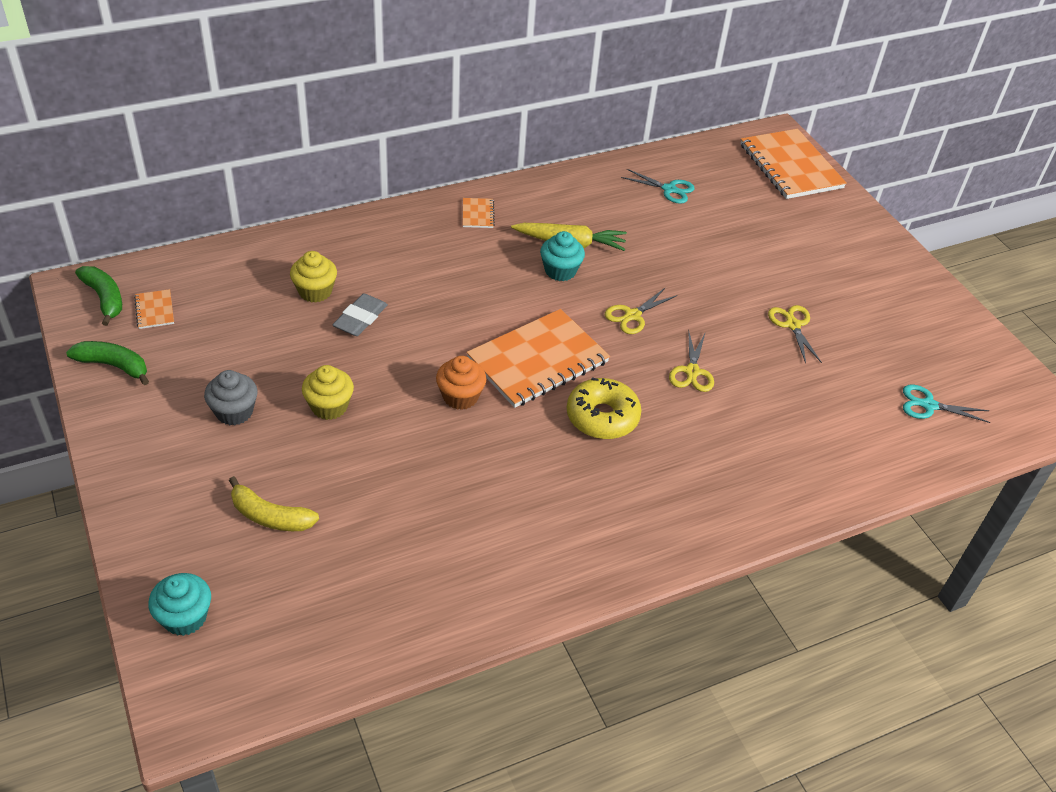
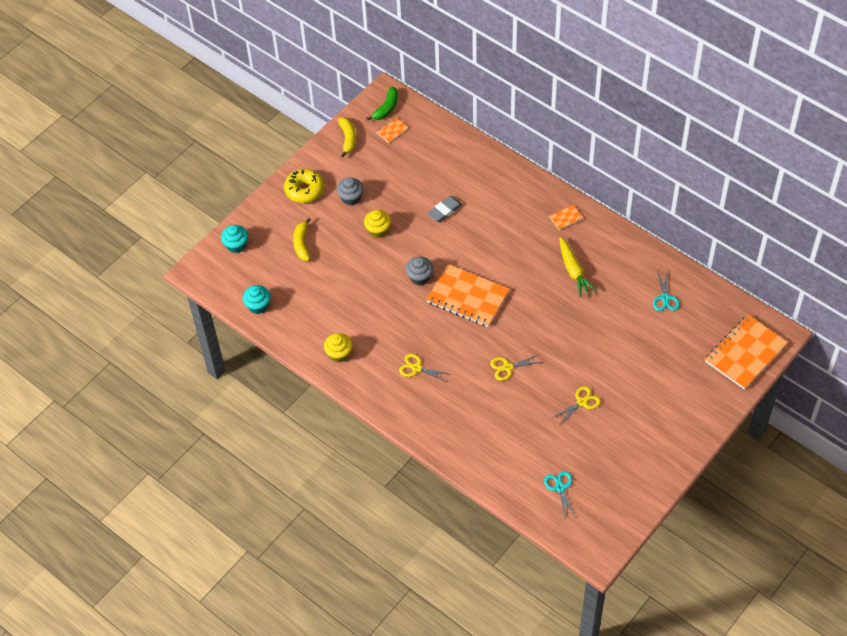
camera: 70 degrees right, 10 degrees up
green banana [66,341,149,385] -> yellow banana [338,117,356,157]
yellow cupcake [290,251,337,303] -> yellow cupcake moved to [324,333,353,362]
grey eraser [332,294,388,336] -> grey eraser turned 45 degrees counterclockwise [427,196,463,222]
orange cupcake [436,356,486,410] -> grey cupcake [405,257,433,285]
turquoise cupcake [540,231,585,281] -> turquoise cupcake moved to [243,285,271,314]
yellow donut [567,377,642,439] -> yellow donut moved to [284,169,324,203]
yellow scissors [605,287,677,334] -> yellow scissors moved to [399,354,452,383]

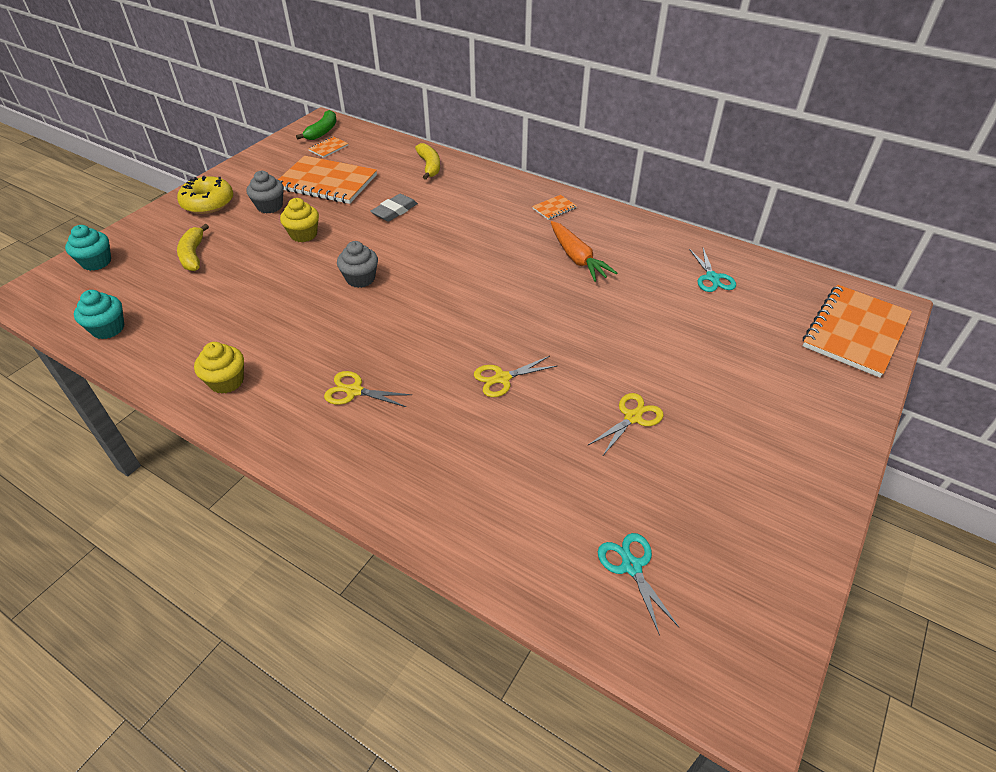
camera: 10 degrees left, 10 degrees down
yellow banana [338,117,356,157] -> yellow banana moved to [415,143,440,180]
orange notebook [426,264,510,327] -> orange notebook moved to [278,156,377,204]
yellow carrot [559,237,597,297] -> orange carrot [551,221,617,282]

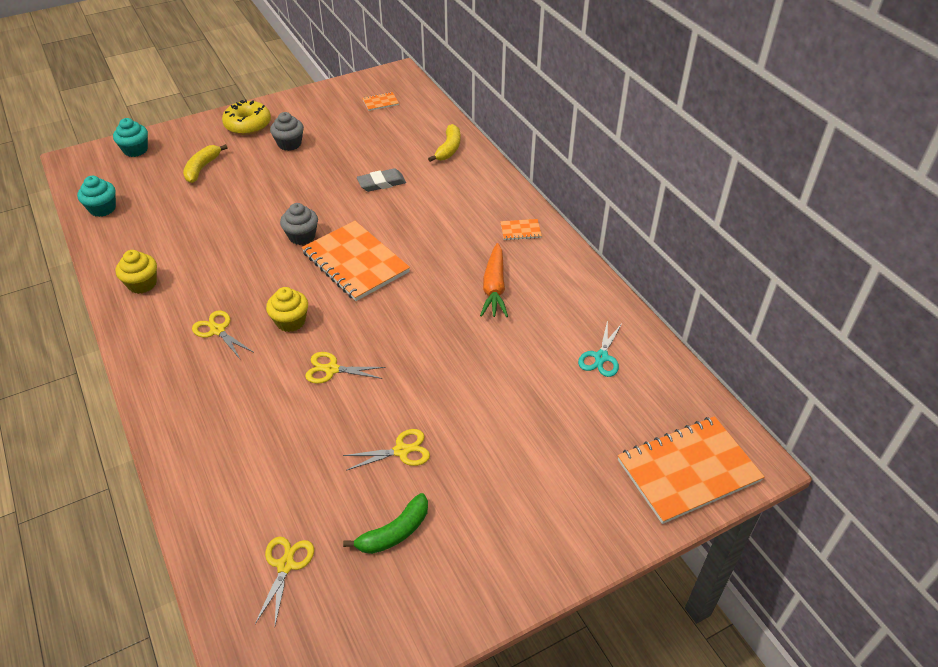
camera: 30 degrees right, 0 degrees up
orange notebook [278,156,377,204] -> orange notebook moved to [302,221,410,301]
yellow cupcake [280,198,319,242] -> yellow cupcake moved to [266,287,308,332]
green banana [296,110,336,140] -> green banana moved to [343,493,428,554]
turquoise scissors [598,533,679,635] -> yellow scissors [255,536,314,625]

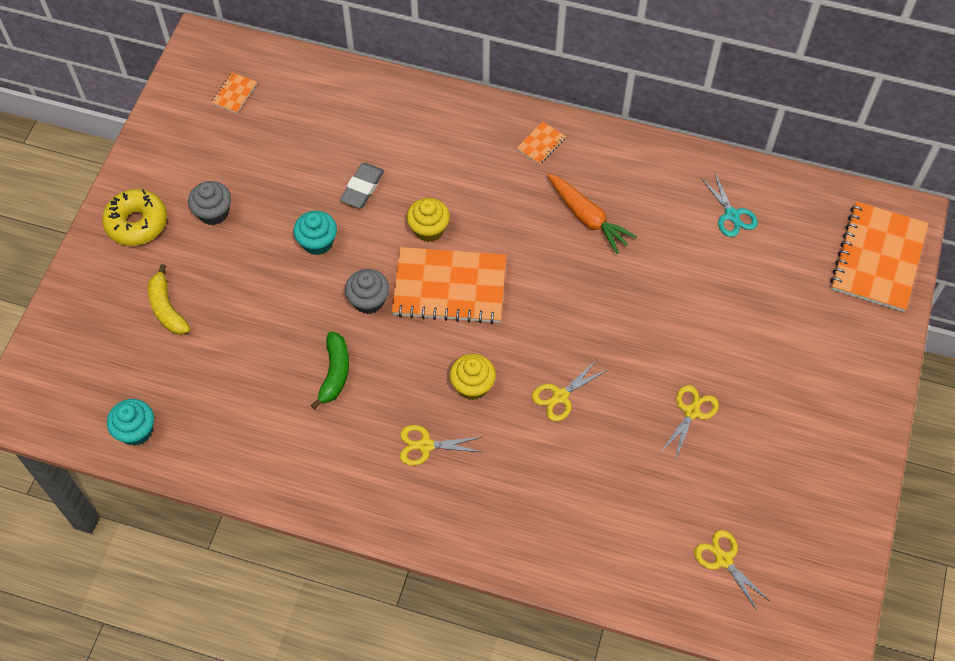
camera: 45 degrees left, 15 degrees up
turquoise cupcake [113,118,148,157] -> turquoise cupcake moved to [293,211,337,255]
yellow cupcake [115,250,157,294] -> yellow cupcake moved to [407,198,450,242]
green banana [343,493,428,554] -> green banana moved to [311,332,349,410]
yellow banana [428,124,460,162] -> none

